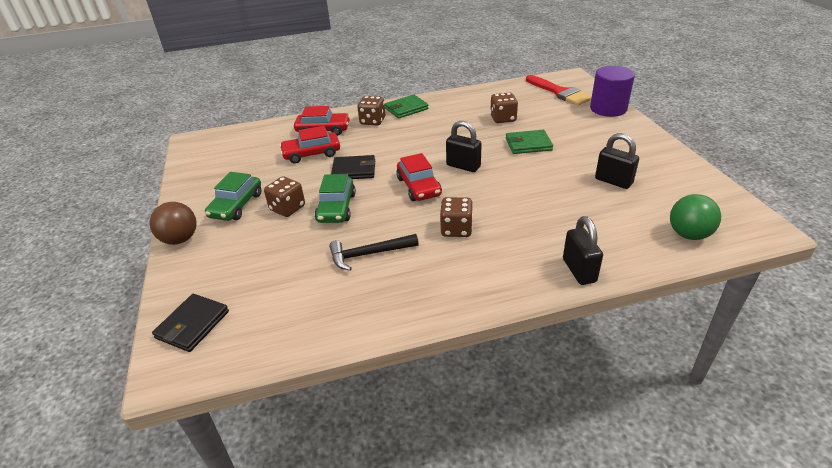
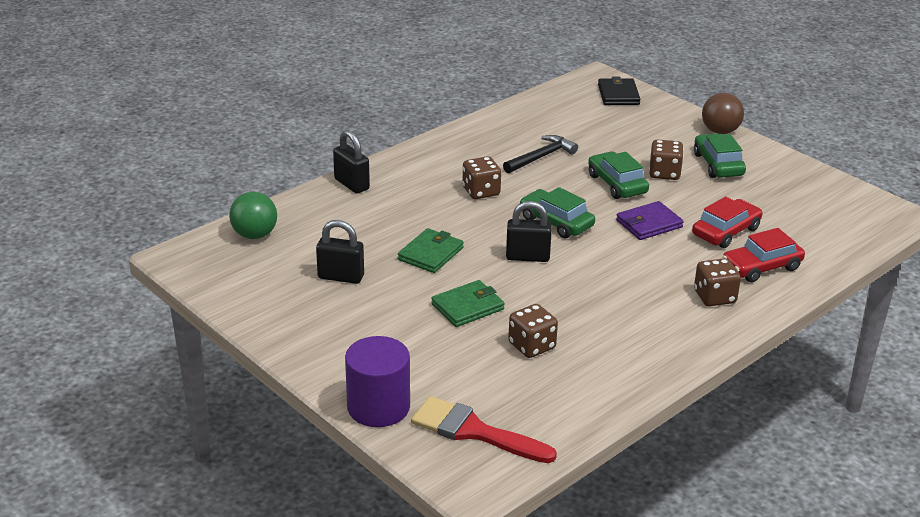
camera: 150 degrees right, 5 degrees down
black wallet [331,155,375,179] -> purple wallet [616,201,684,240]
green wallet [385,94,428,119] -> green wallet moved to [398,228,464,273]
red car [396,153,442,201] -> green car [520,187,595,238]

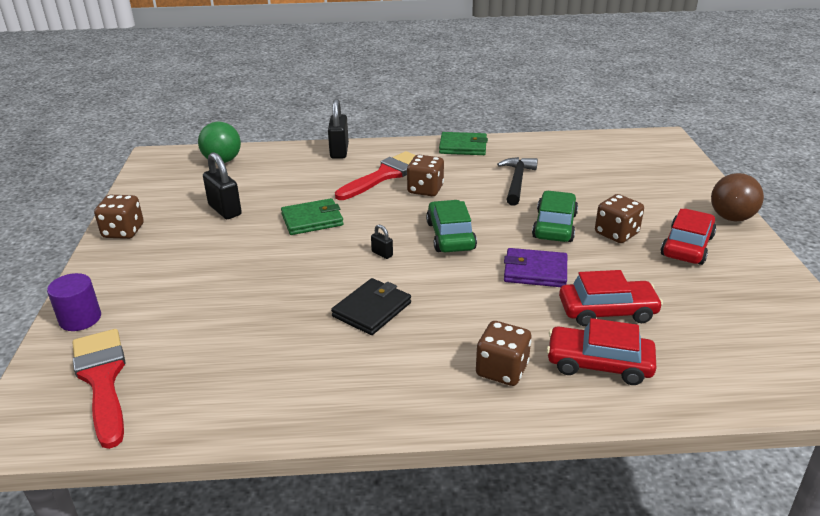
camera: 40 degrees right, 0 degrees up
purple cylinder [345,336,410,427] -> purple cylinder [47,273,101,331], size x0.63
green wallet [431,280,505,327] -> green wallet moved to [439,132,488,155]
black hammer [503,135,578,173] -> black hammer turned 75 degrees counterclockwise [497,157,538,206]
black padlock [506,201,552,262] -> black padlock [371,225,393,259], size x0.49
brown dice [508,304,558,358] -> brown dice moved to [94,195,144,239]
black wallet [598,77,640,105] -> black wallet moved to [331,278,411,335]
green car [694,133,746,178] -> red car [661,209,716,265]
none -> red brush [335,151,416,200]

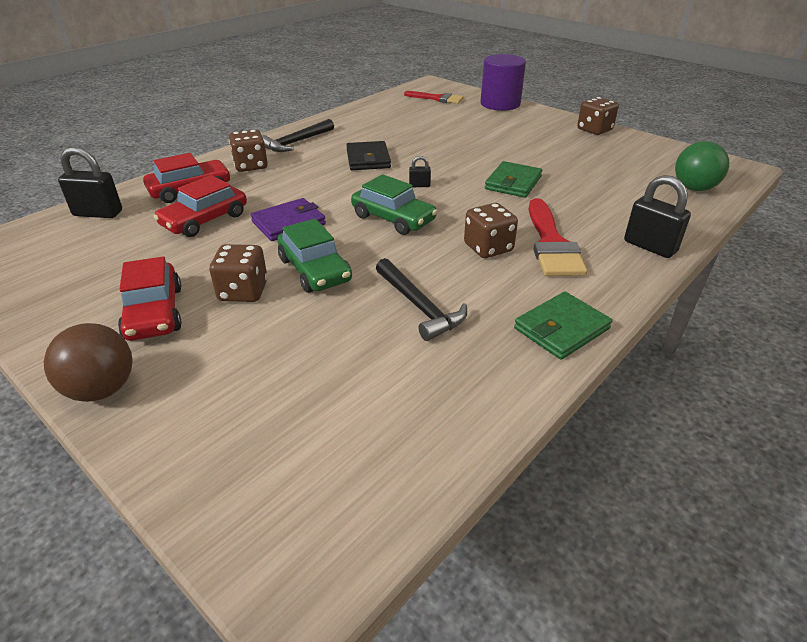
camera: 135 degrees right, 5 degrees up
purple cylinder [47,273,101,331] -> purple cylinder [480,54,526,111], size x1.58
red brush [72,329,126,449] -> red brush [404,91,463,104], size x0.66
black padlock [203,152,242,219] -> black padlock moved to [58,146,122,218]
none -> black hammer [262,119,334,152]

